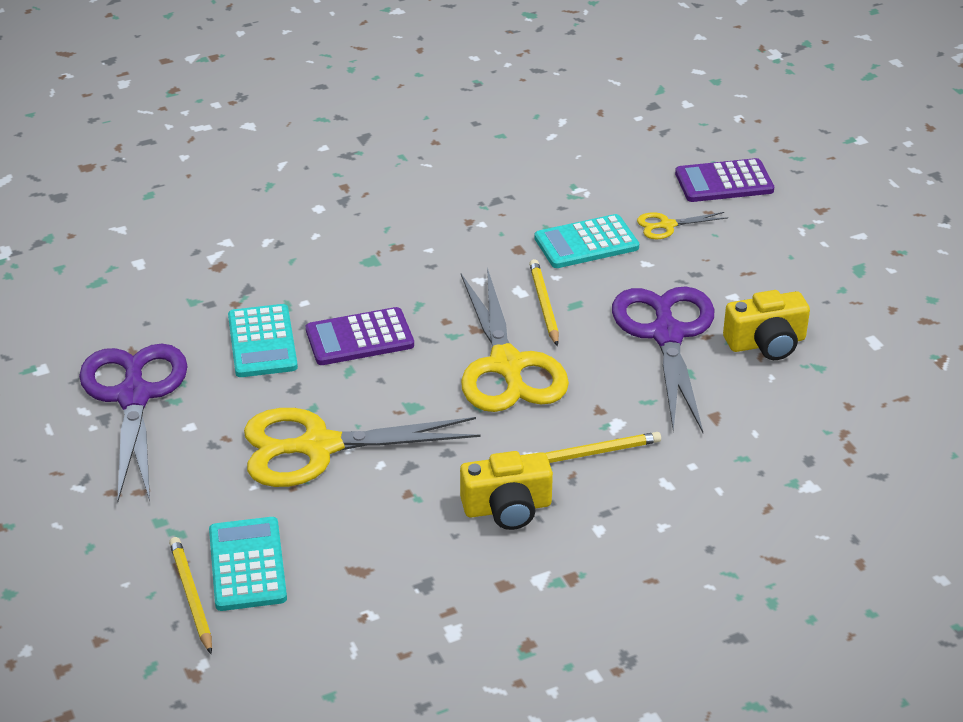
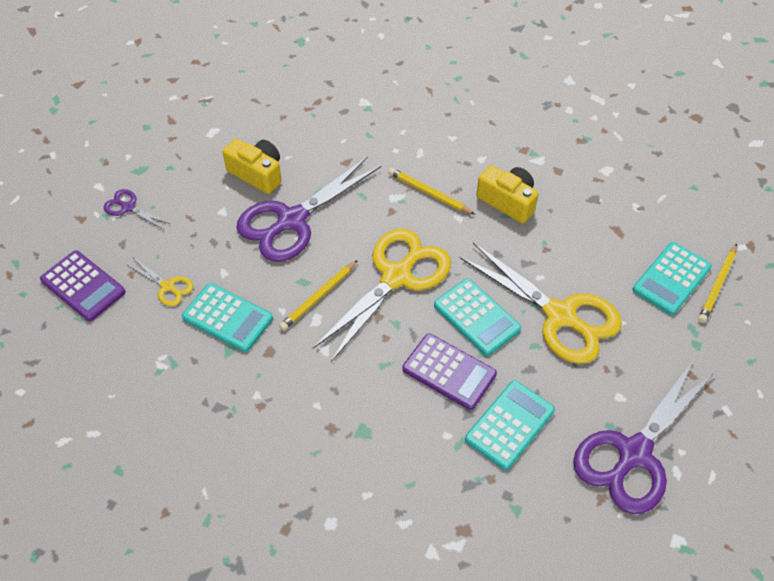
camera: 130 degrees left, 15 degrees up
none -> purple scissors [103,189,170,229]
none -> turquoise calculator [434,278,521,356]

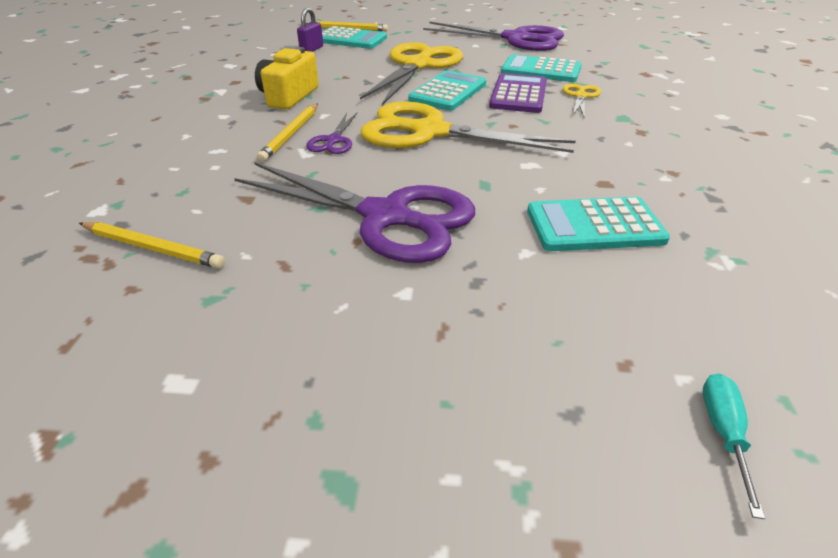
camera: 110 degrees left, 15 degrees down
purple calculator [40,250,126,321] -> turquoise screwdriver [703,373,765,519]
purple scissors [103,189,170,229] -> purple scissors moved to [306,113,357,154]
yellow scissors [126,258,193,306] -> yellow scissors moved to [562,83,601,116]
turquoise calculator [182,283,273,352] -> turquoise calculator turned 105 degrees counterclockwise [527,197,670,251]
yellow camera [222,139,282,194] -> none
yellow pencil [279,260,358,331] -> yellow pencil moved to [79,222,225,269]
none -> purple padlock [297,8,323,52]

